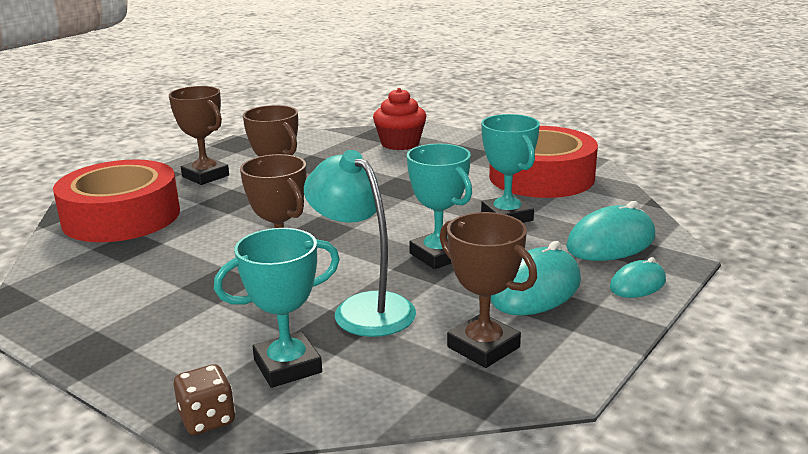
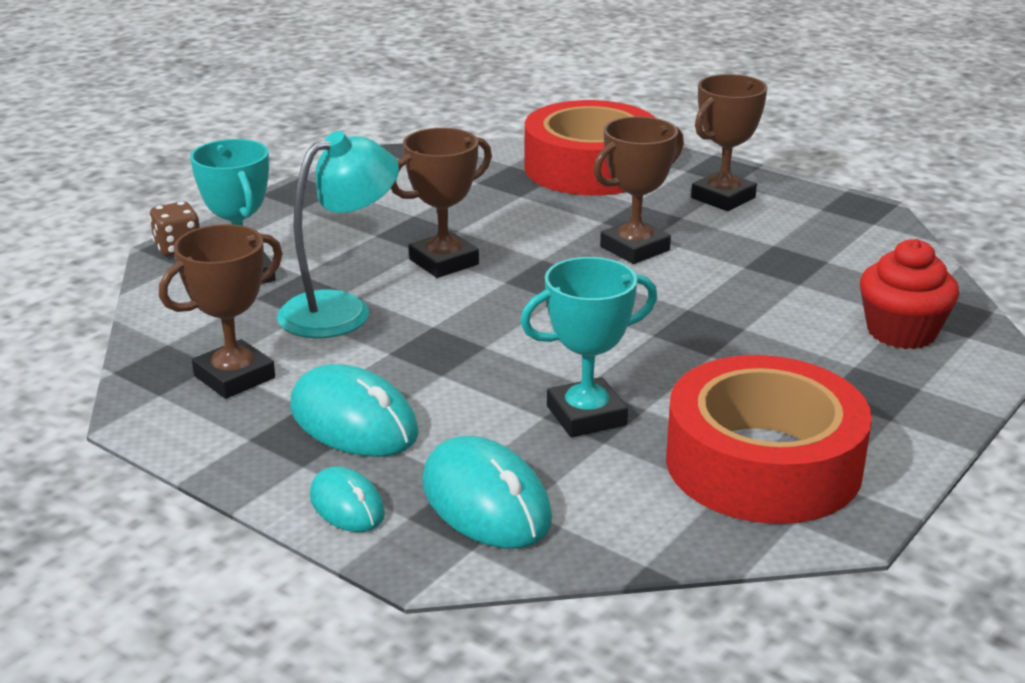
camera: 90 degrees right, 5 degrees up
turquoise trophy [407,144,472,269] -> none

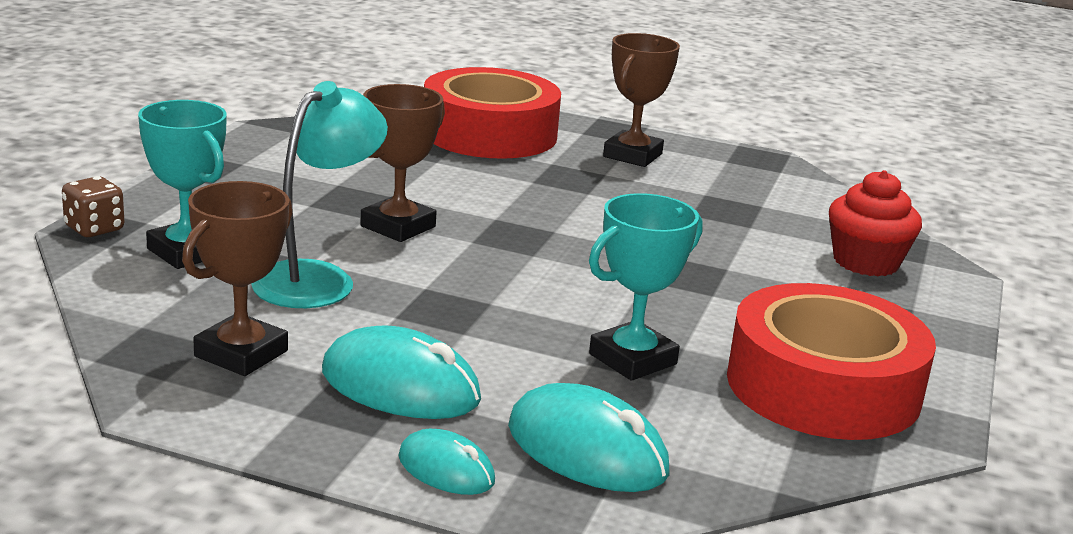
camera: 20 degrees left, 5 degrees down
brown trophy [593,116,684,264] -> none

